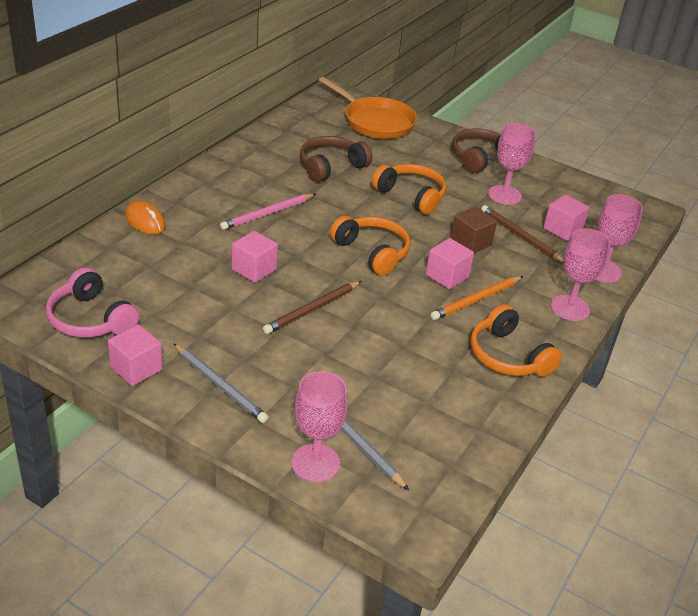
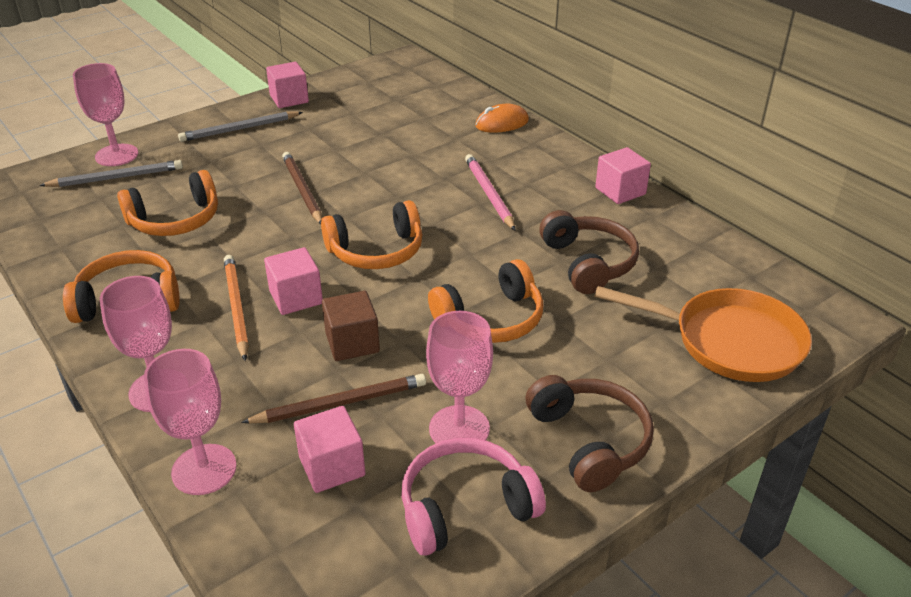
camera: 115 degrees right, 0 degrees up
pink headphones [46,267,139,338] -> pink headphones moved to [401,438,546,556]
pink cube [232,231,278,283] -> pink cube moved to [595,147,651,204]
orange pan [319,77,417,139] -> orange pan turned 135 degrees counterclockwise [594,286,812,382]
none -> orange headphones [117,170,218,236]

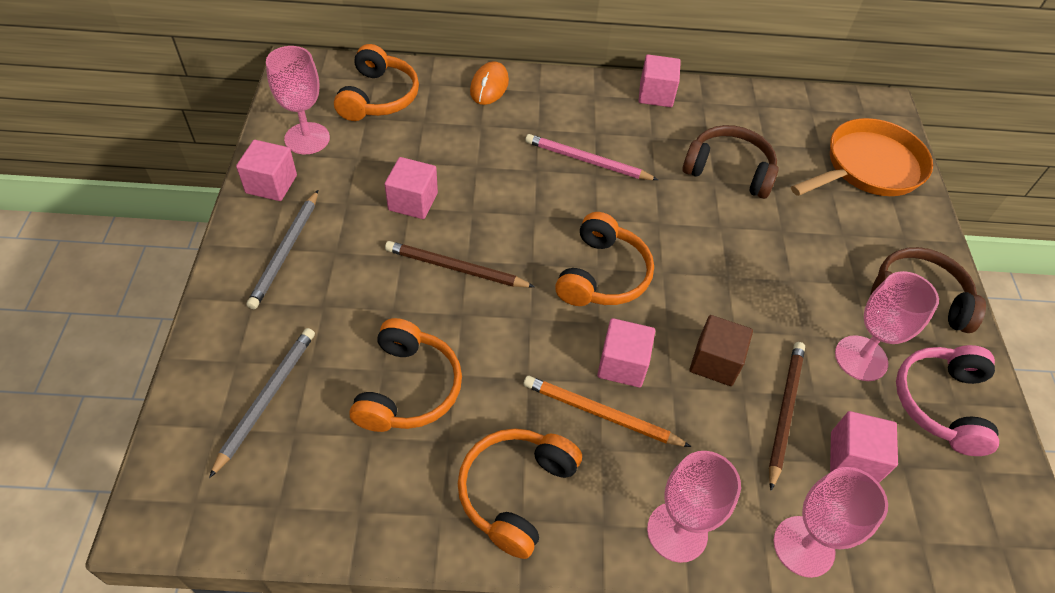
camera: 55 degrees left, 15 degrees up
pink goblet [73,63,138,166] -> pink goblet moved to [266,46,330,154]
orange headphones [428,259,544,343] -> orange headphones moved to [334,44,419,121]
none -> pink cube [385,157,438,219]

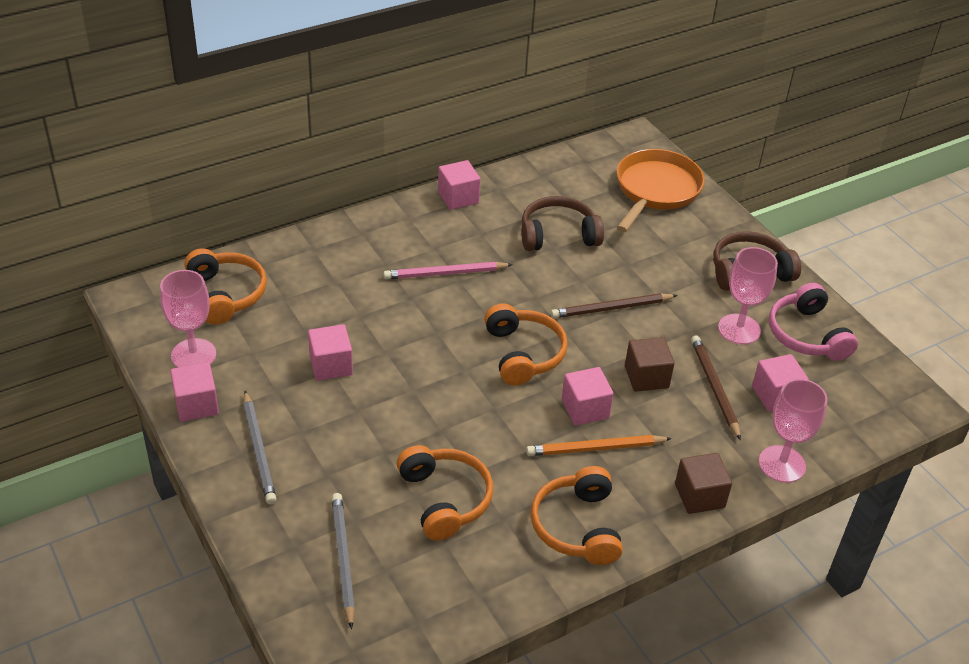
camera: 30 degrees left, 10 degrees down
brown pencil [385,241,535,288] -> brown pencil moved to [551,293,678,318]
orange mouse [470,61,509,105] -> none
pink goblet [647,451,741,563] -> brown cube [675,453,732,514]

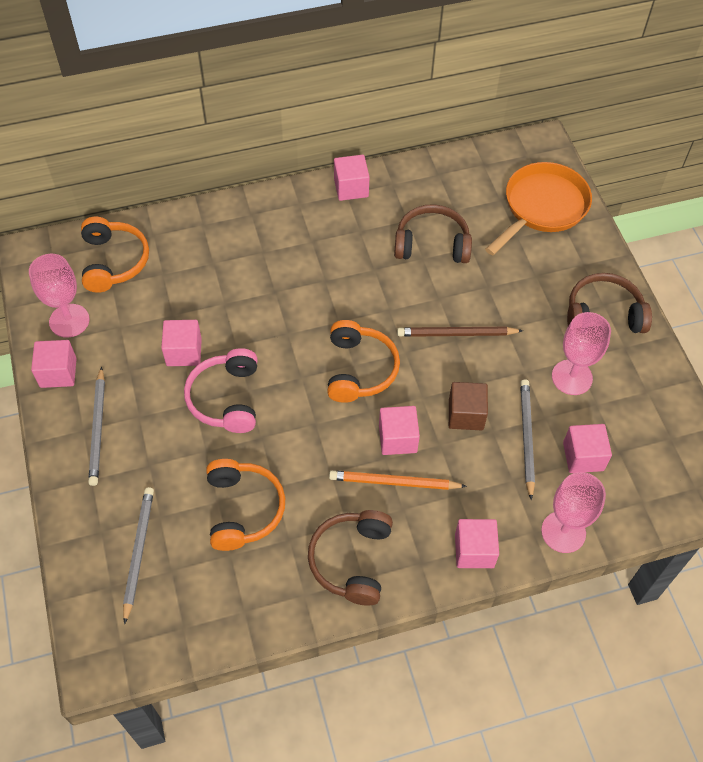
camera: 15 degrees right, 15 degrees up
pink pencil [383,262,513,279] -> none
orange headphones [531,466,623,565] -> brown headphones [308,510,393,606]
brown cube [675,453,732,514] -> pink cube [455,519,499,568]
brown pencil [691,335,741,440] -> grey pencil [520,379,535,500]
pink headphones [769,283,858,361] -> pink headphones moved to [184,348,258,433]

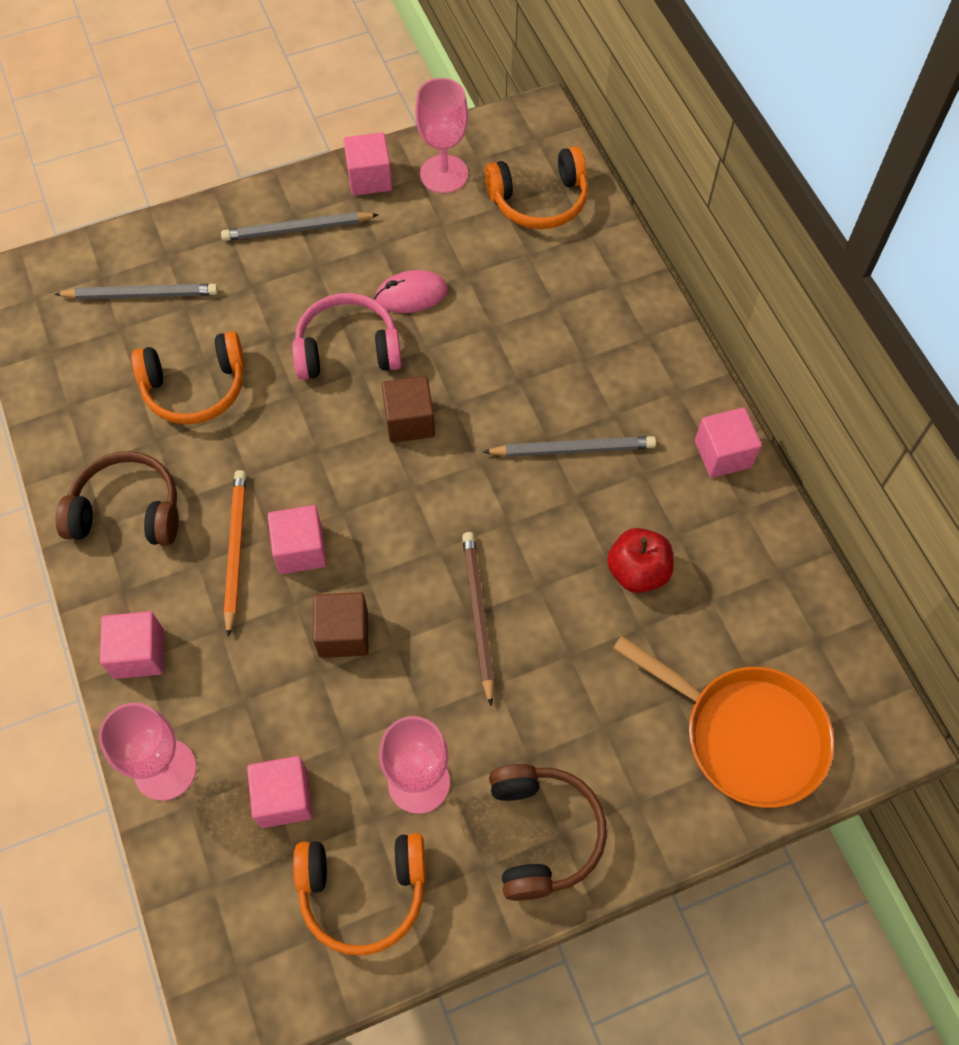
camera: 85 degrees right, 5 degrees up
pink cube [161,320,202,366] -> pink mouse [375,270,448,313]
orange headphones [327,320,400,403] -> orange headphones moved to [293,833,426,956]
brown headphones [394,204,472,263] -> red apple [607,528,674,593]
grey pencil [520,379,535,500] -> grey pencil moved to [483,436,656,457]
none -> brown cube [382,376,435,443]

